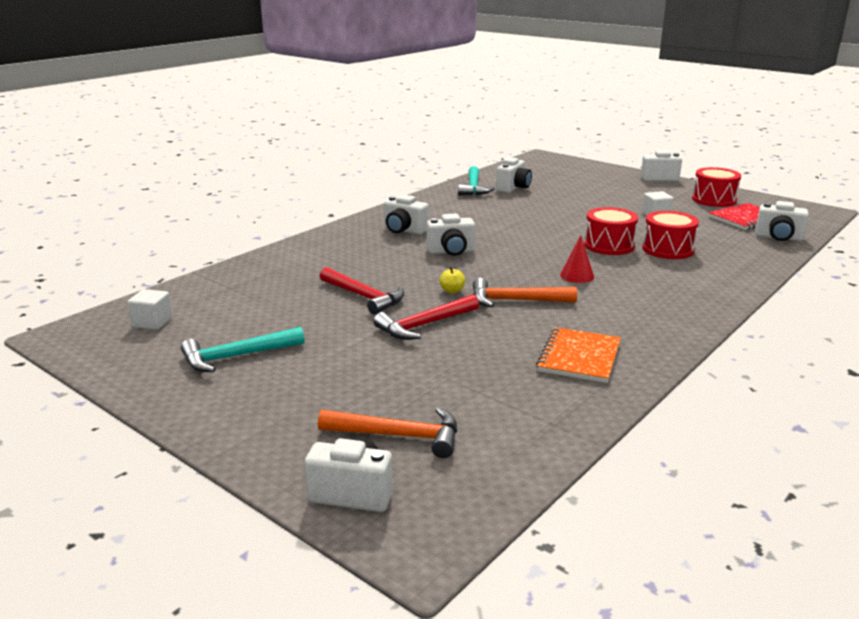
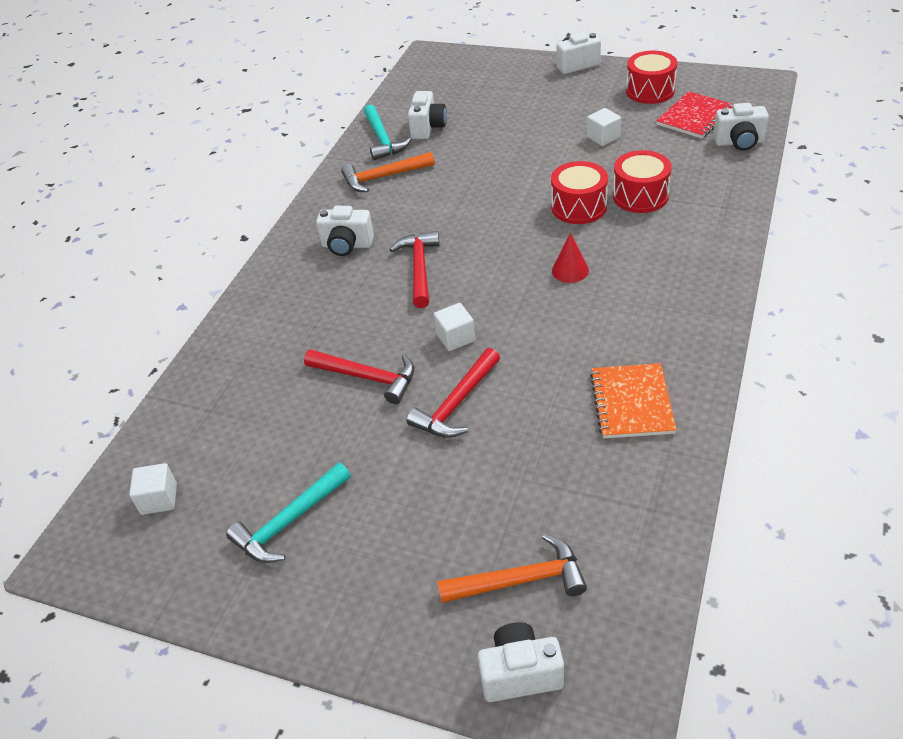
camera: 15 degrees left, 20 degrees up
white camera [427,214,475,256] -> red hammer [389,231,440,308]
yellow apple [439,267,465,294] -> white cube [434,303,475,351]
orange hammer [473,278,577,307] -> orange hammer moved to [341,152,435,192]

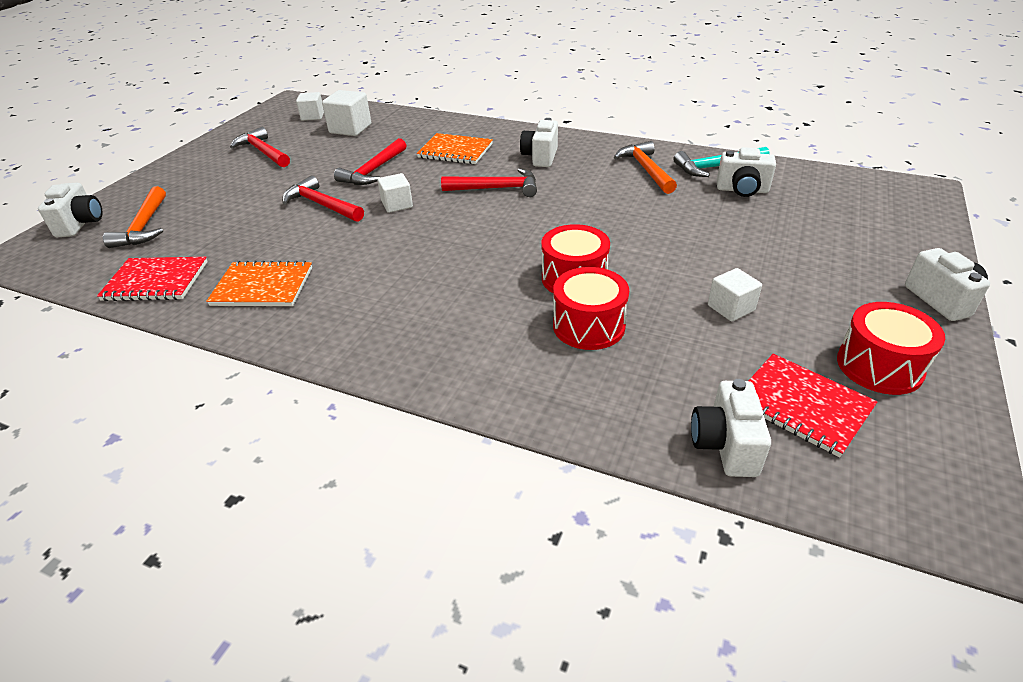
camera: 90 degrees right, 5 degrees down
turquoise hammer [226,463,351,563] -> red hammer [230,127,290,167]
red cone [552,232,589,283] -> none
none -> red notebook [97,257,208,301]
none -> white cube [322,90,371,136]
none -> orange notebook [417,133,493,164]

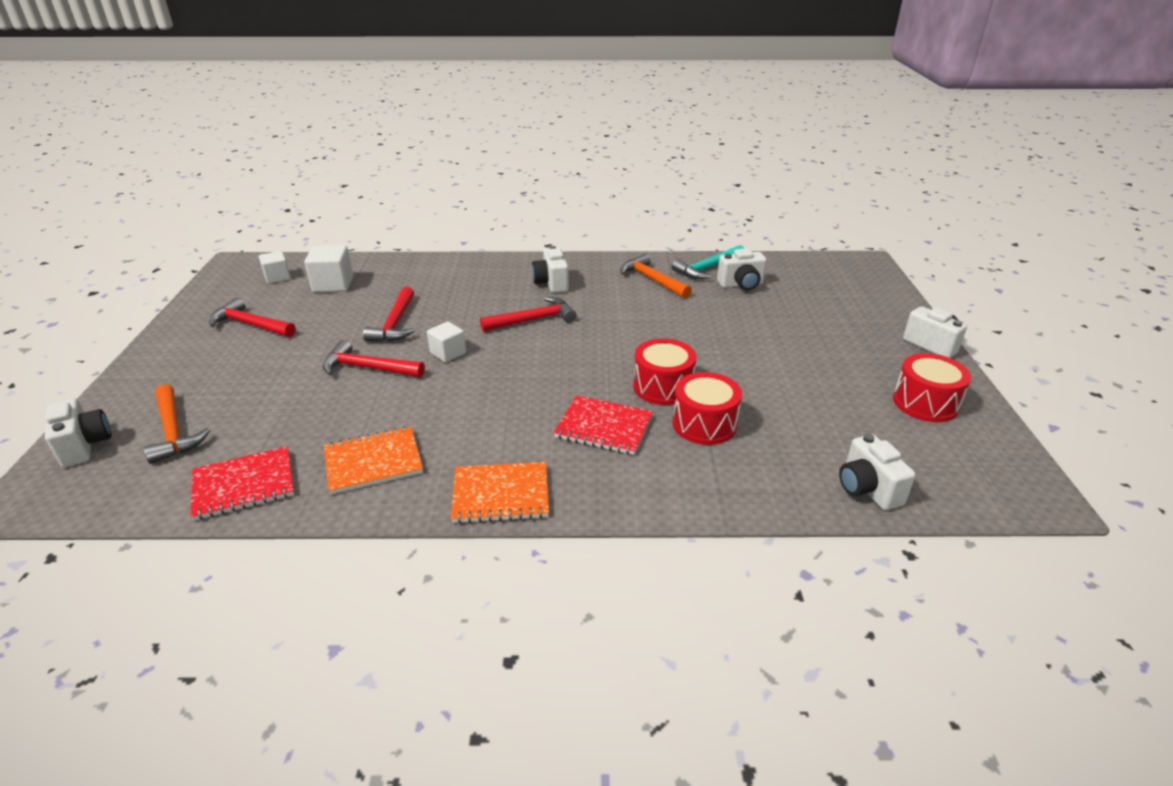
camera: 25 degrees left, 5 degrees down
orange notebook [417,133,493,164] -> orange notebook moved to [451,462,549,524]
white cube [708,268,762,321] -> none
red notebook [748,354,878,457] -> red notebook moved to [553,395,653,455]

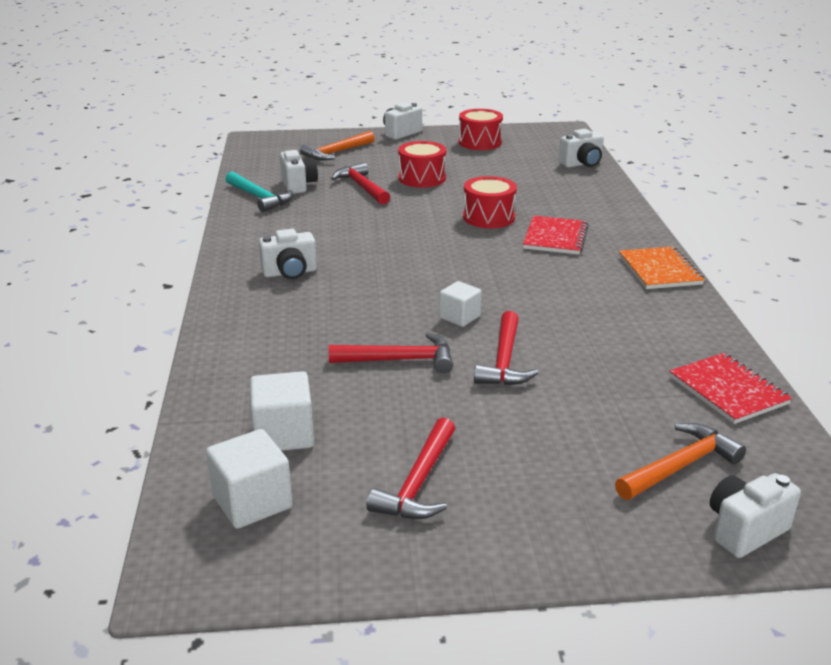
camera: 95 degrees left, 5 degrees down
white cube [259,251,291,284] -> white cube [206,429,292,529], size x1.51
orange notebook [324,426,423,494] -> none
red hammer [480,297,576,332] -> red hammer moved to [331,162,390,205]
orange hammer [620,254,692,298] -> orange hammer moved to [300,131,375,160]
red drum [673,372,742,445] -> red drum moved to [398,141,446,188]

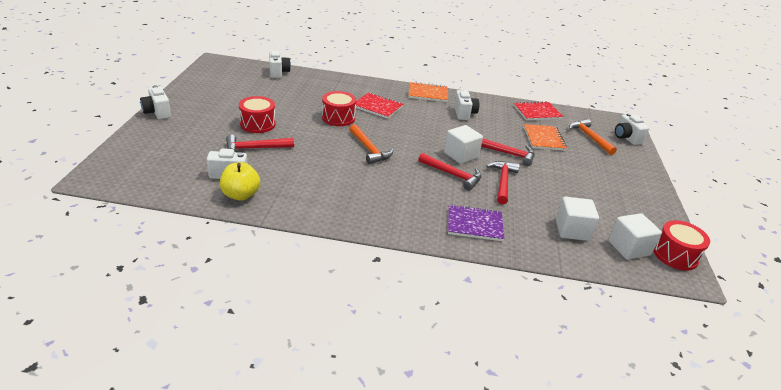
camera: 80 degrees left, 5 degrees up
turquoise hammer [225,172,293,212] -> yellow apple [220,162,260,201]
white camera [259,229,317,279] -> white camera moved to [454,90,479,120]
orange hammer [300,131,375,160] -> orange hammer moved to [349,124,393,164]
red hammer [366,417,455,519] -> red hammer moved to [418,153,482,190]
white cube [439,281,482,327] -> white cube [444,125,483,164], size x1.51
red drum [459,109,503,150] -> red drum moved to [654,220,710,271]
none -> purple notebook [448,204,505,241]
none -> orange notebook [524,124,567,151]

